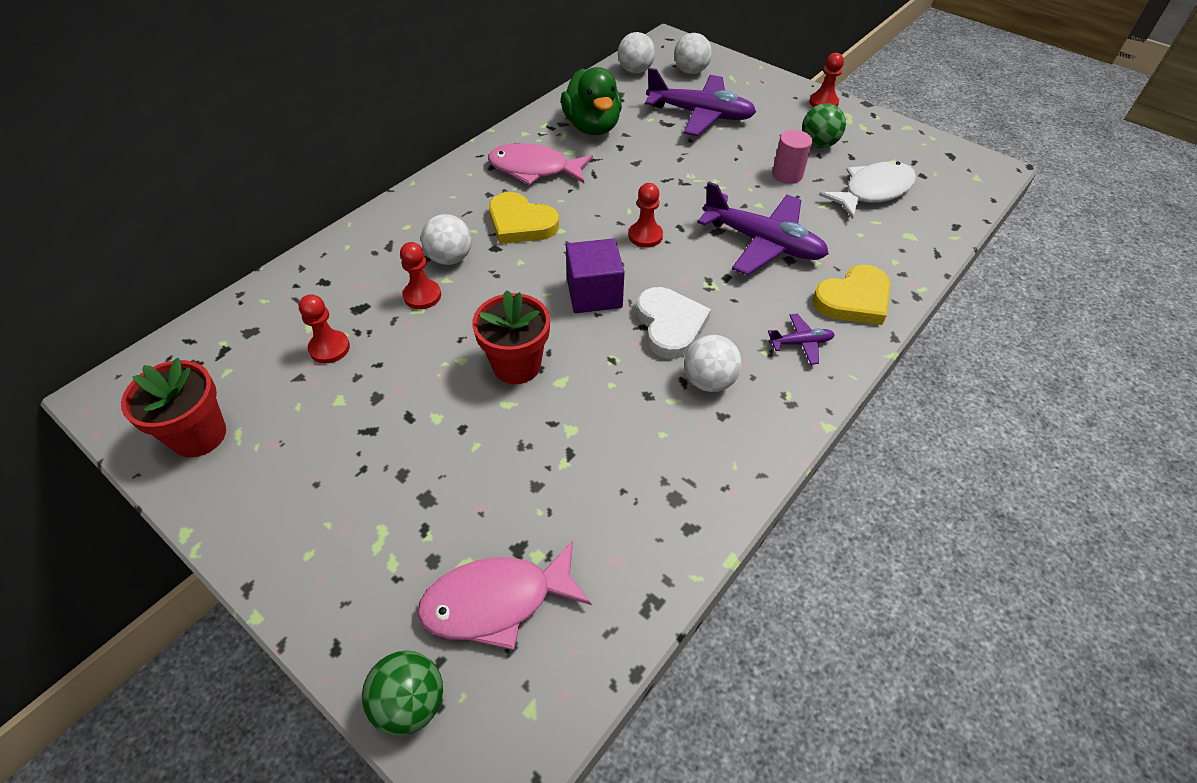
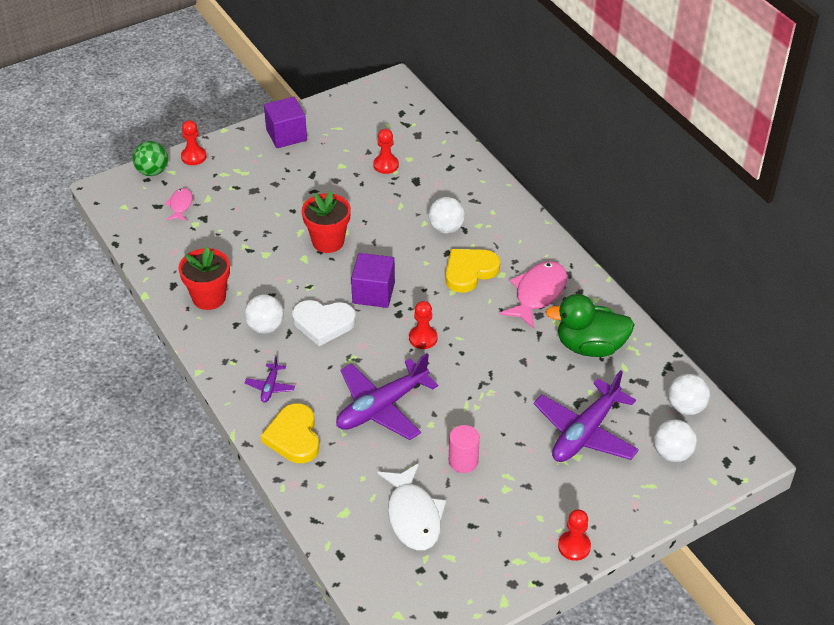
camera: 110 degrees right, 5 degrees down
red flower pot [121,358,226,457] -> red flower pot moved to [179,247,230,310]
red pawn [400,242,441,309] -> red pawn moved to [181,120,207,165]
pink fish [417,541,591,650] -> pink fish [165,188,193,221], size x0.54
green ball [802,103,846,148] -> none
none -> purple cube [264,97,307,148]

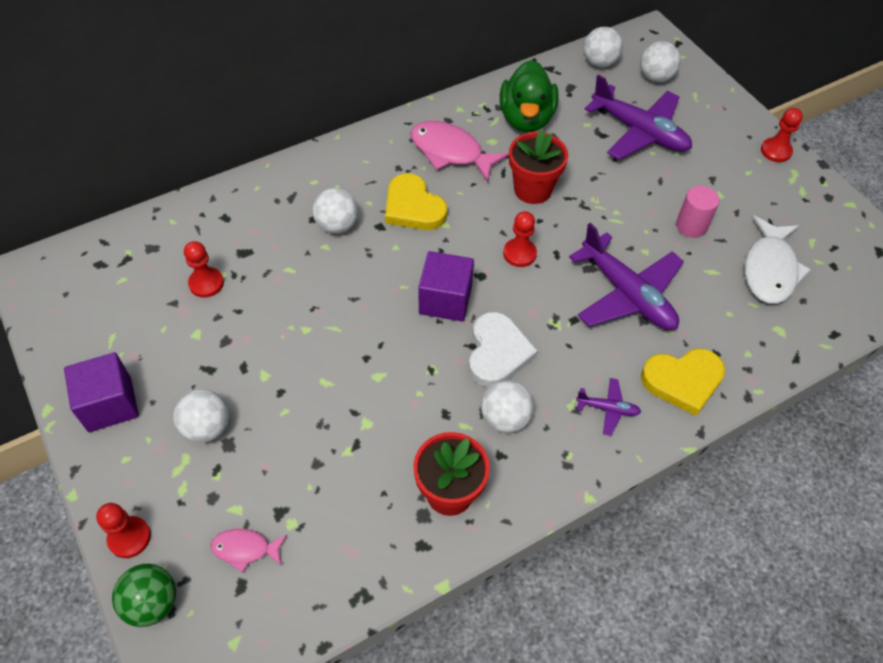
camera: 90 degrees left, 10 degrees up
red flower pot [302,191,351,253] -> red flower pot moved to [509,130,568,204]
white fish [377,463,446,550] -> white fish turned 120 degrees clockwise [745,216,811,304]
none -> white ball [173,389,229,443]

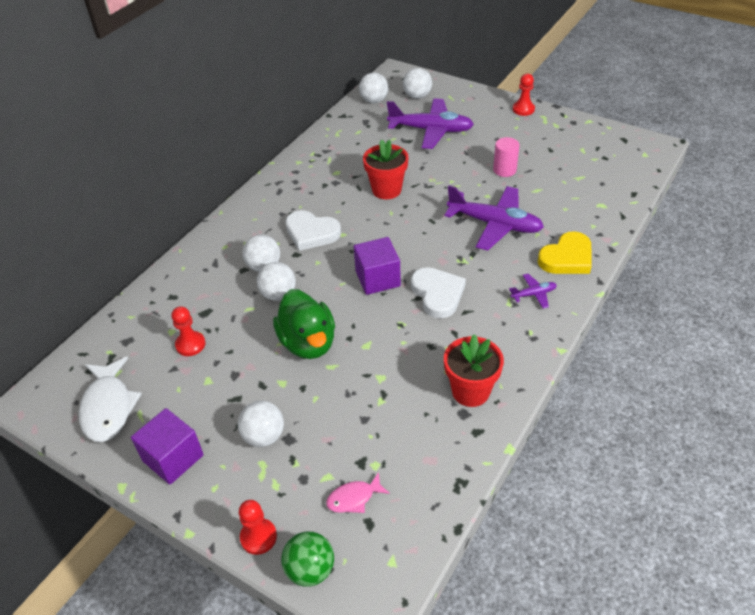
camera: 25 degrees left, 10 degrees down
yellow heart [385,173,447,230] -> white heart [285,210,341,251]
pink fish [410,121,509,182] -> none
white ball [481,380,534,433] -> white ball moved to [257,262,296,301]
green duck [500,60,558,132] -> green duck moved to [273,289,335,359]
red pawn [503,211,537,267] -> none
white fish [745,216,811,304] -> white fish moved to [79,357,142,442]

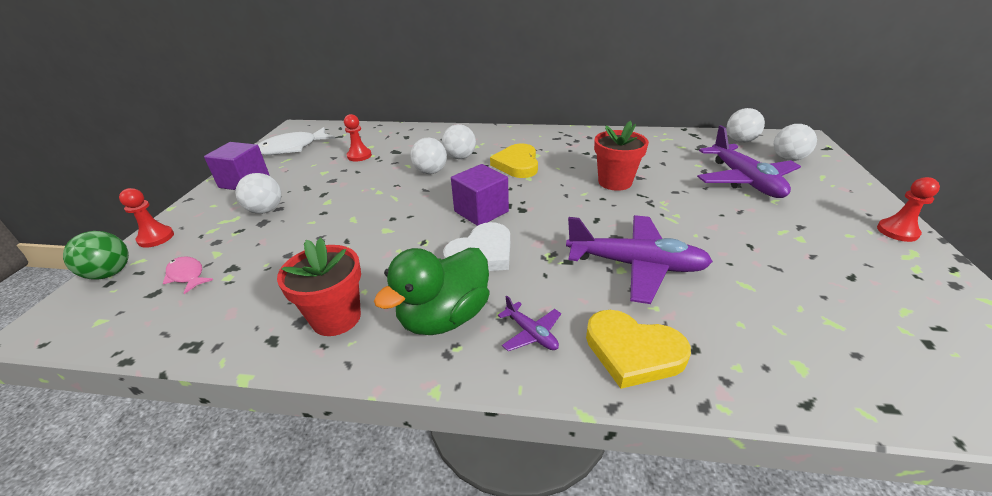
camera: 65 degrees right, 10 degrees down
green duck [273,289,335,359] -> green duck moved to [374,248,489,335]
white heart [285,210,341,251] -> yellow heart [490,143,538,178]
purple plane [444,185,544,251] -> purple plane turned 75 degrees counterclockwise [566,215,713,304]
pink cylinder [493,137,520,177] -> none

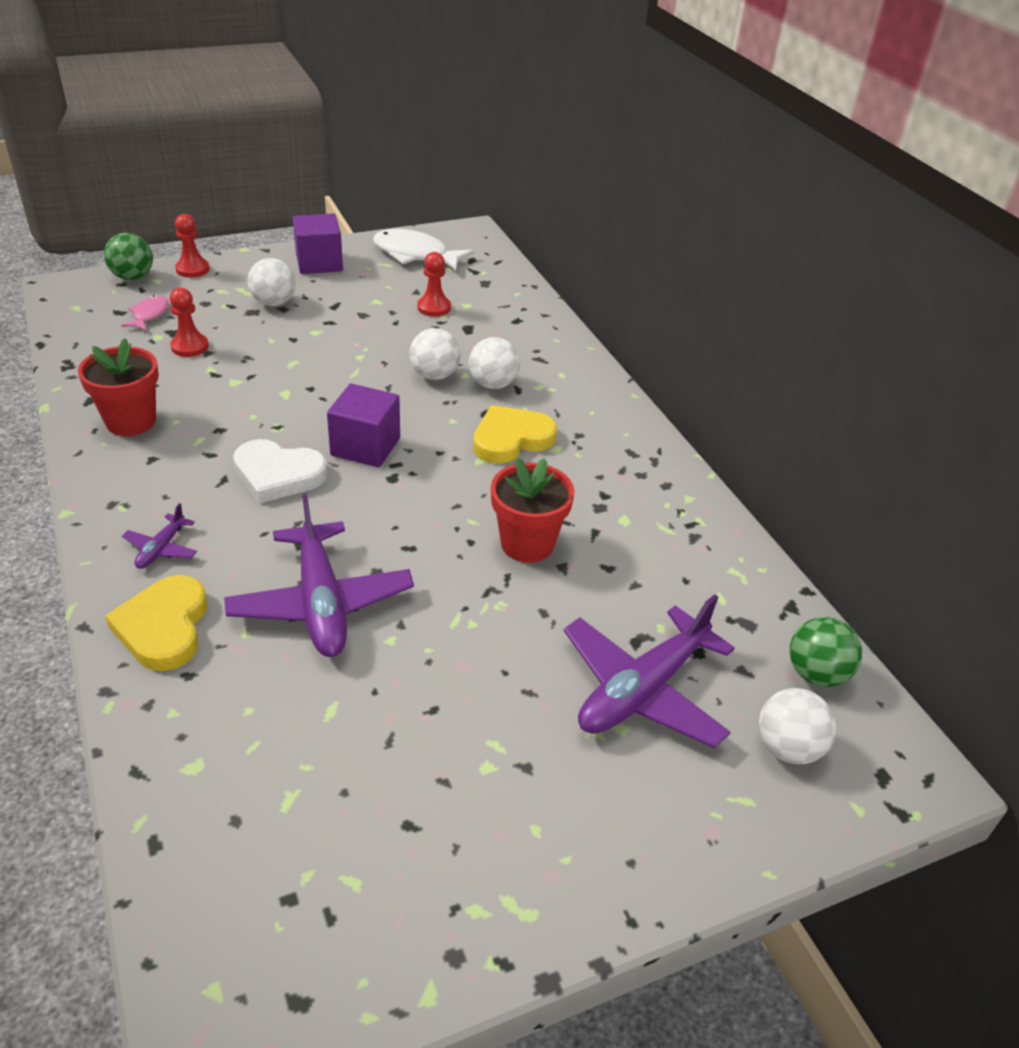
camera: 55 degrees right, 5 degrees up
green duck [374,248,489,335] -> none
white ball [727,108,765,143] -> green ball [790,617,862,687]
red pawn [877,177,940,242] -> red pawn moved to [170,288,209,357]

